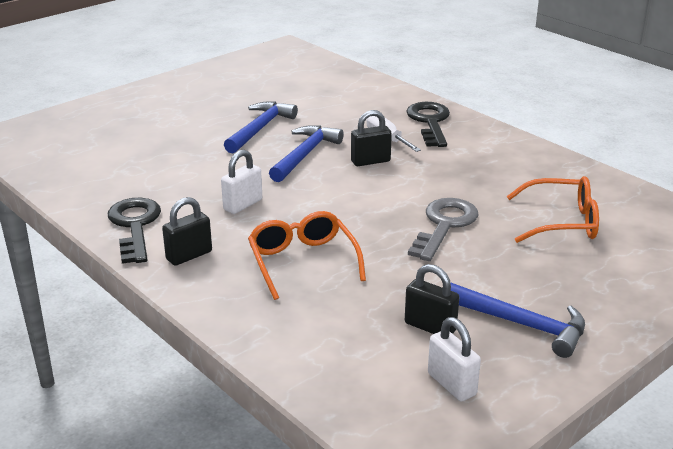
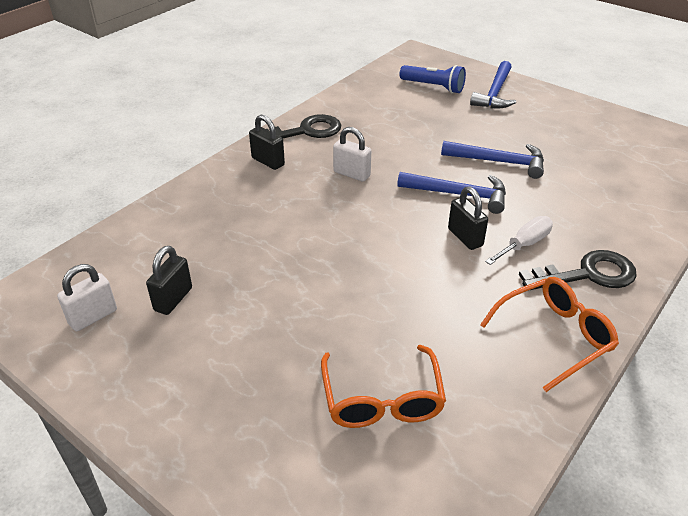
camera: 80 degrees right, 10 degrees up
orange glasses [248,211,366,300] -> orange glasses moved to [480,277,619,392]
grey key [408,198,478,261] -> none
blue hammer [450,282,585,358] -> blue hammer moved to [470,61,516,108]
none -> blue flashlight [400,65,466,93]

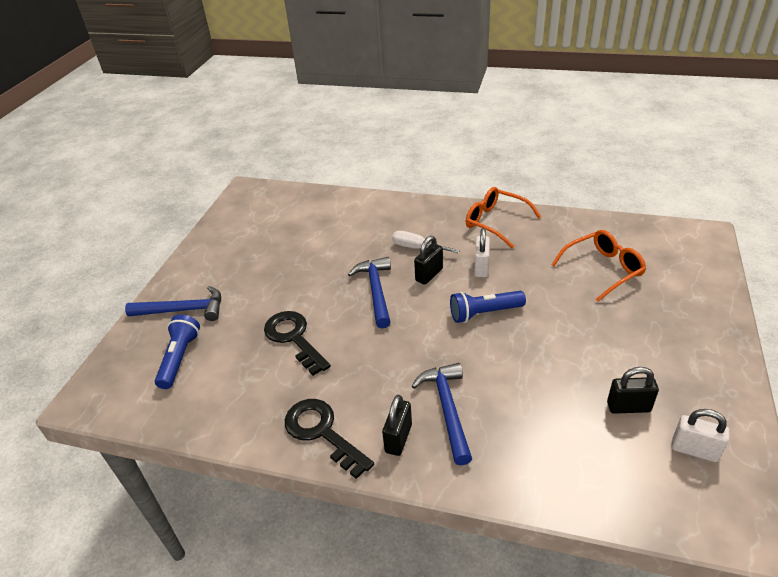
camera: 110 degrees left, 0 degrees up
white padlock [333,127,371,181] -> white padlock moved to [474,228,490,277]
blue hammer [441,141,544,179] -> blue hammer moved to [412,363,472,465]
black key [519,250,637,291] -> black key moved to [264,311,331,376]
none -> blue flashlight [450,291,526,323]

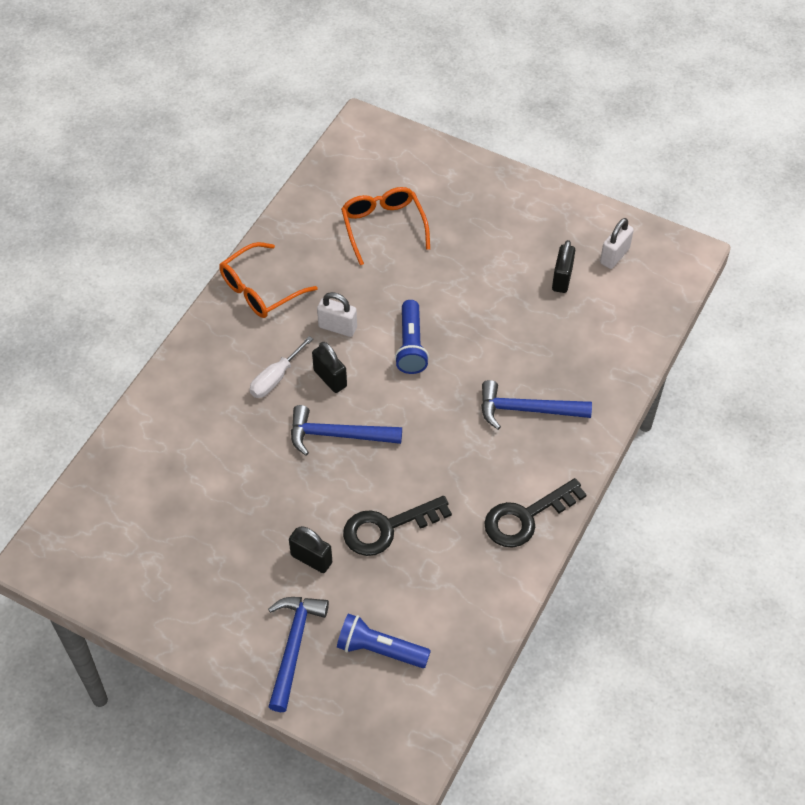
camera: 80 degrees left, 15 degrees up
black padlock [382,395,412,456] -> black padlock moved to [289,526,332,573]

